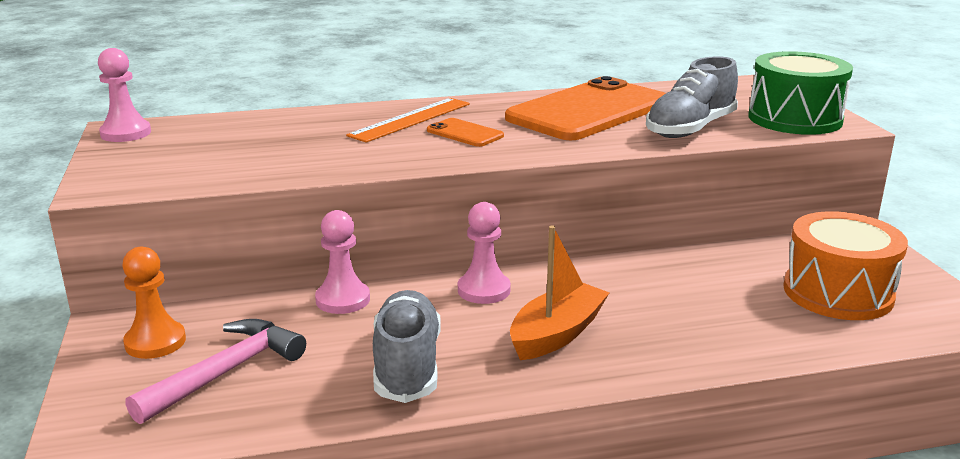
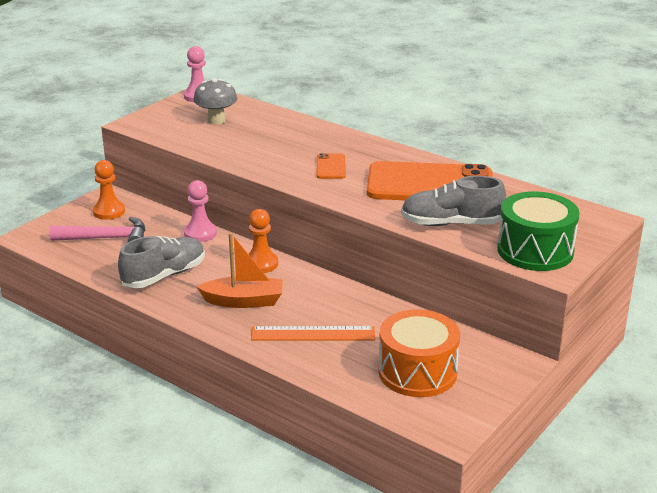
camera: 50 degrees right, 5 degrees up
orange ruler [346,98,470,143] -> orange ruler moved to [251,326,375,341]
pink pawn [458,202,511,304] -> orange pawn [249,209,278,273]
none -> grey mushroom [193,78,237,125]

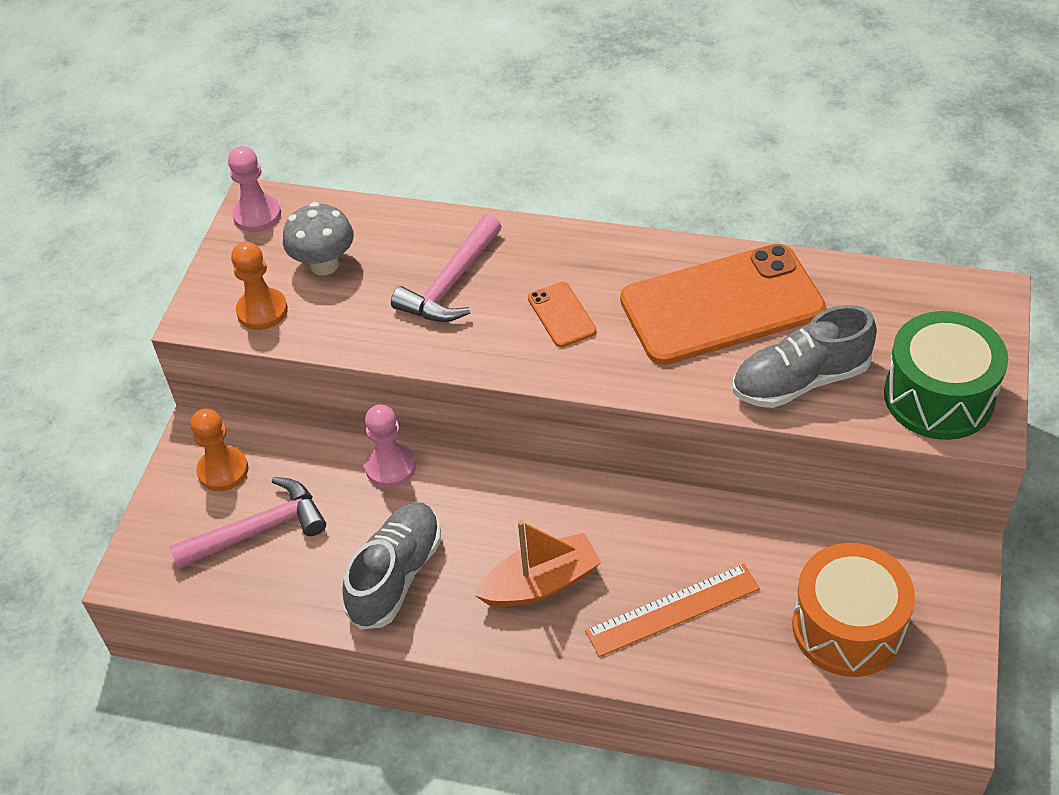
camera: 20 degrees left, 20 degrees up
orange pawn [249,209,278,273] -> orange pawn moved to [231,242,288,330]
none -> pink hammer [391,214,502,322]

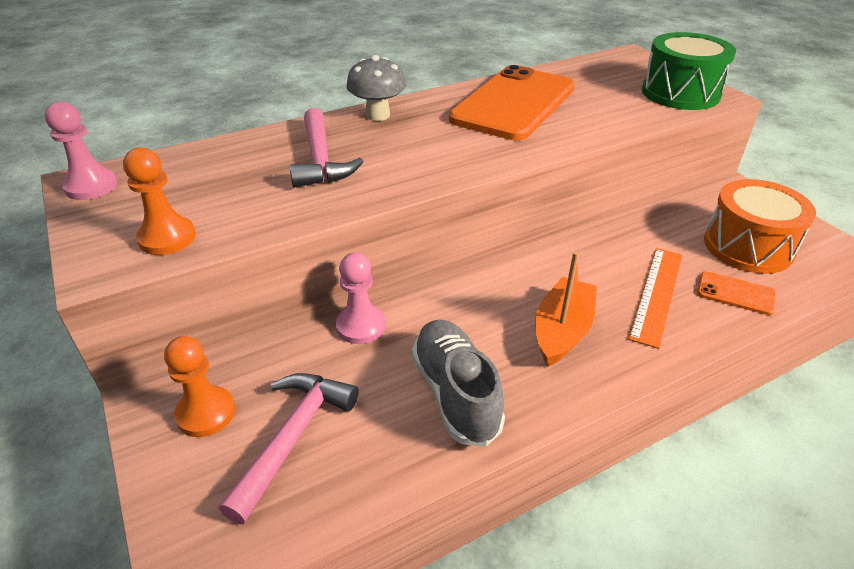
camera: 45 degrees left, 10 degrees down
grey mushroom [283,202,354,275] -> grey mushroom moved to [346,55,406,121]
orange phone [528,282,597,347] -> orange phone moved to [697,271,776,315]
grey shoe [733,305,877,408] -> none

